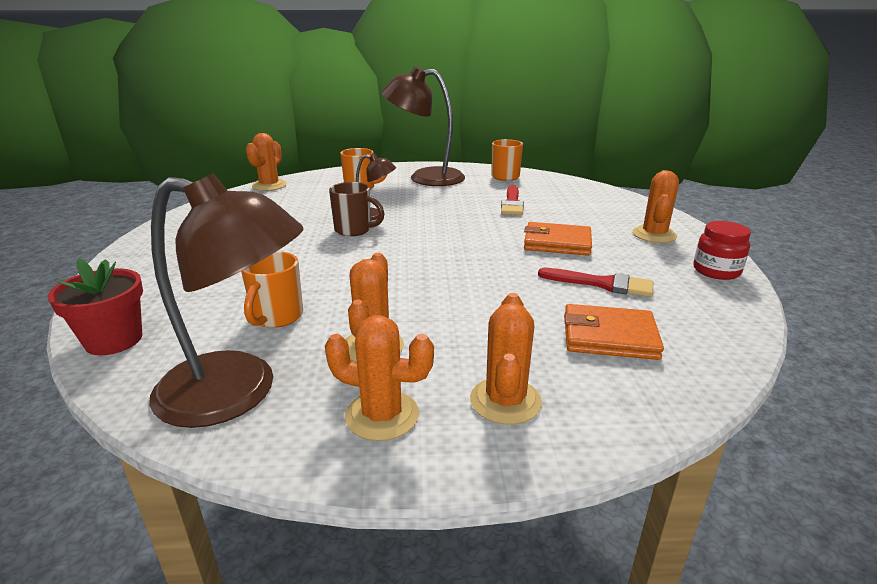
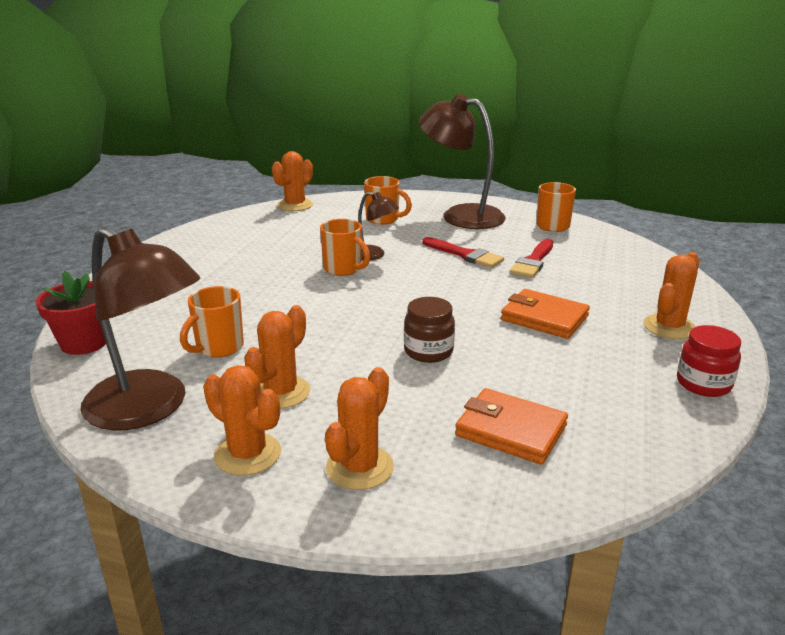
camera: 20 degrees right, 0 degrees up
brown mug [329,182,385,236] -> orange mug [320,219,370,276]
red brush [538,268,653,297] -> red brush moved to [422,237,504,268]
none -> brown jar [404,297,455,363]

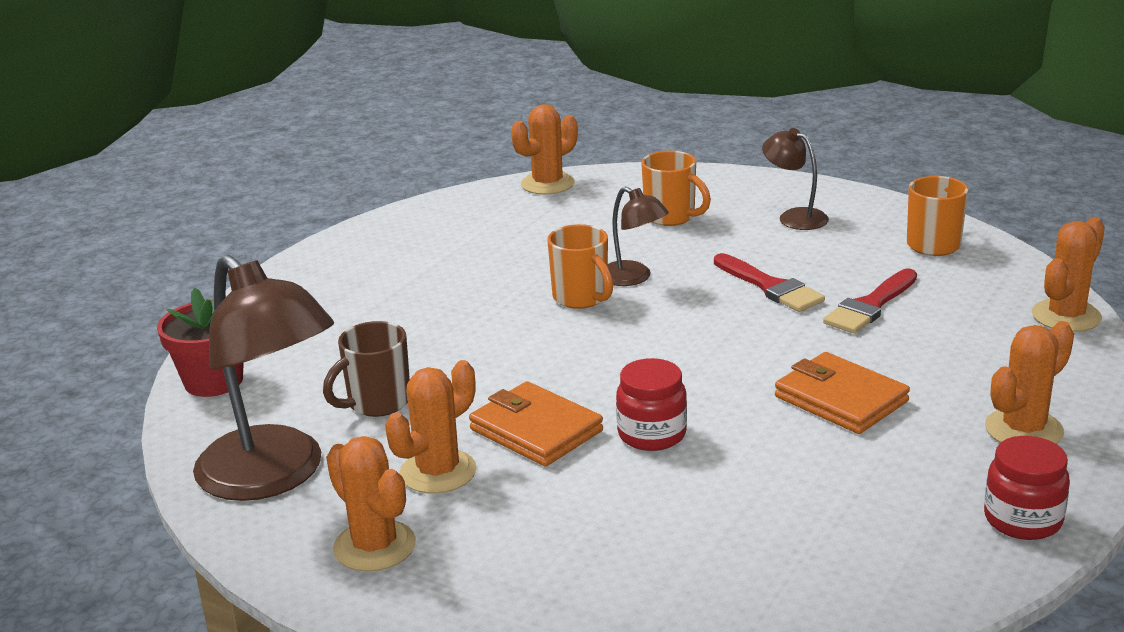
camera: 15 degrees right, 0 degrees up
orange mug [180,286,244,358] -> brown mug [323,321,410,417]
orange cactus [325,367,394,490] -> orange cactus moved to [1032,217,1105,332]
brown jar [404,297,455,363] -> red jar [616,358,687,451]
brown lamp [419,94,505,229] -> brown lamp [762,128,829,230], size x0.50
orange wallet [455,388,568,465] -> orange wallet moved to [469,381,603,467]

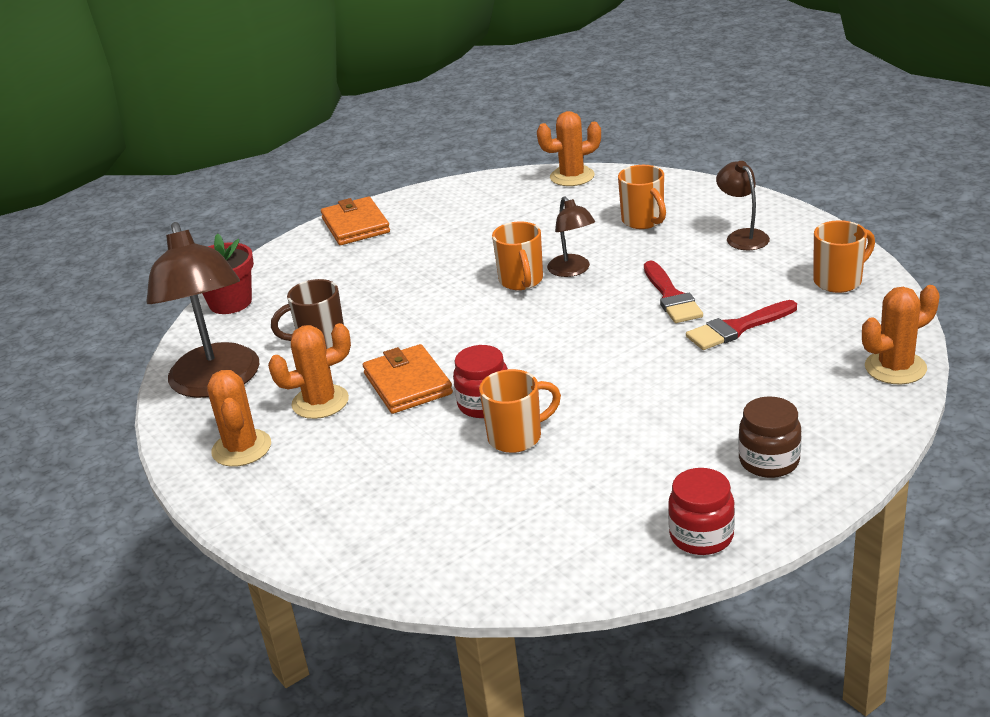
camera: 25 degrees right, 5 degrees up
orange wallet [775,352,910,434] -> orange wallet moved to [321,197,390,245]
orange cactus [985,321,1074,444] -> brown jar [738,396,802,478]
none -> orange mug [479,369,561,453]

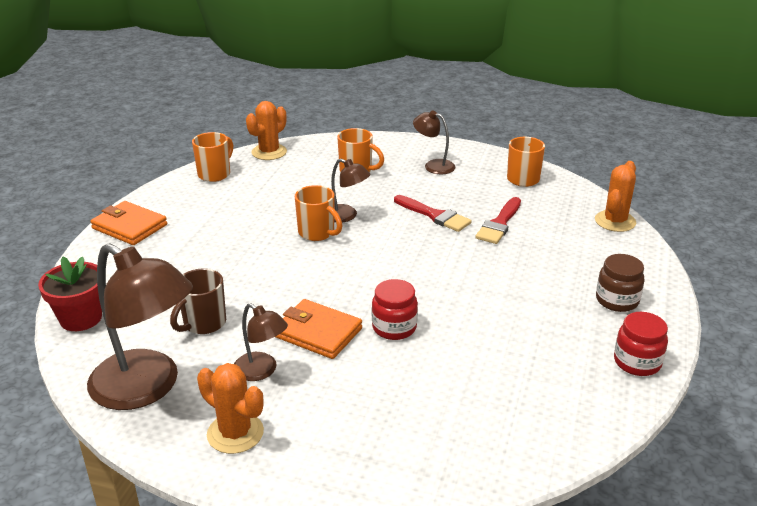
camera: 40 degrees left, 0 degrees up
orange cactus [268,323,351,419] -> brown lamp [234,303,288,381]
orange mug [479,369,561,453] -> orange mug moved to [192,132,233,182]

